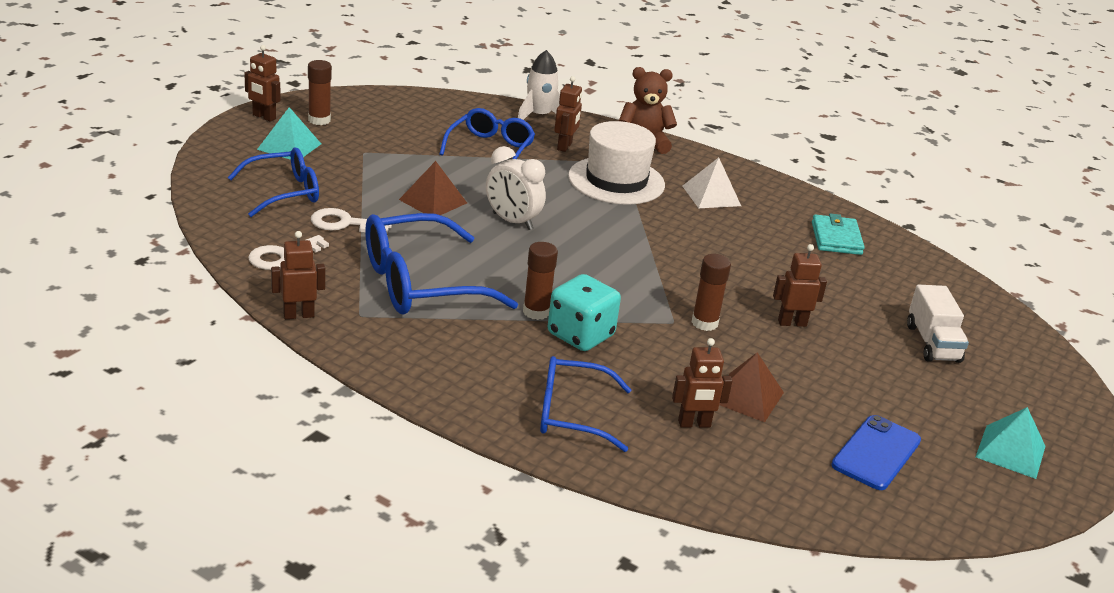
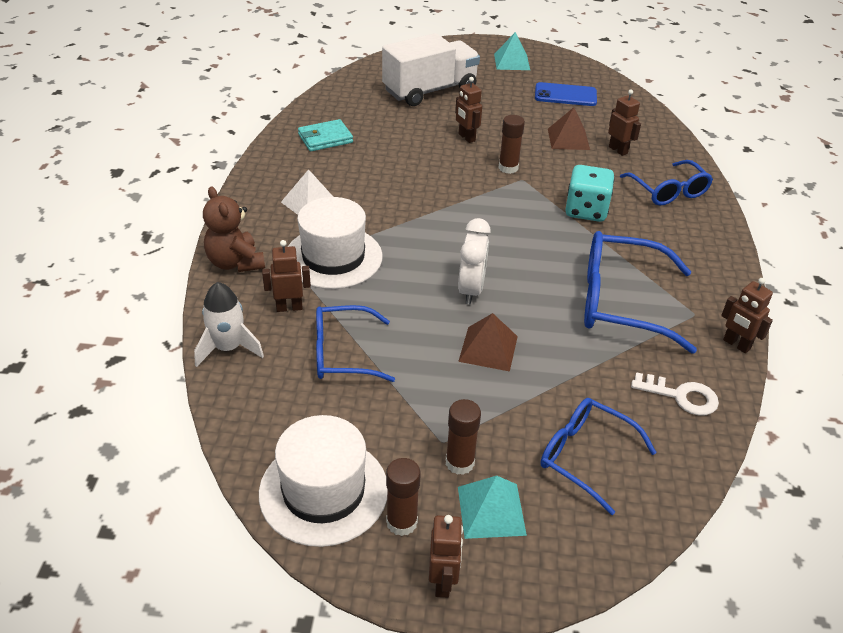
camera: 115 degrees left, 10 degrees up
white key [311,208,392,233] -> none
blue glasses [365,213,518,315] -> blue glasses turned 150 degrees clockwise [584,231,697,354]
brown glue stick [523,242,558,320] -> brown glue stick moved to [446,399,481,475]
white truck [907,284,969,363] -> white truck [382,33,480,106], size x1.72
none -> white hat [259,415,387,547]

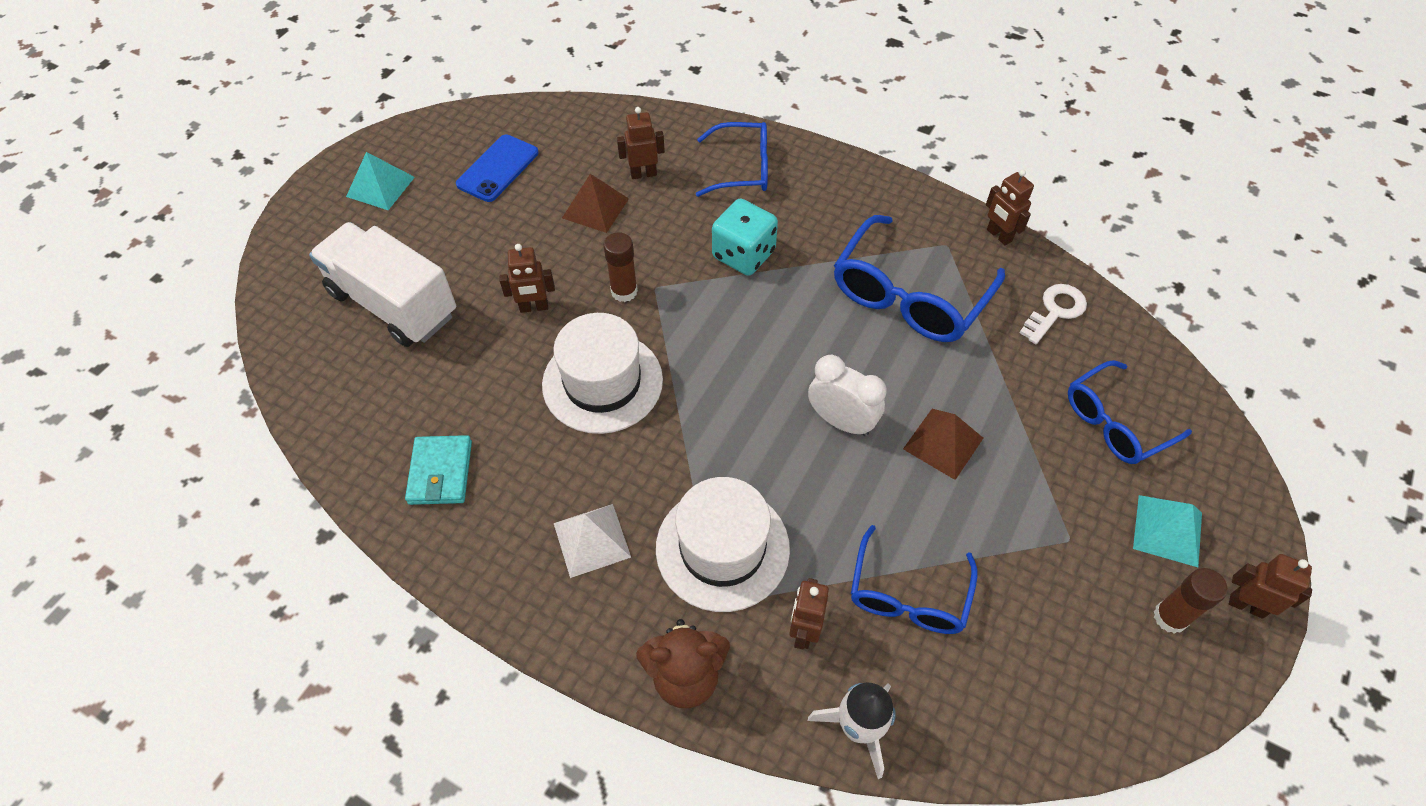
camera: 65 degrees left, 15 degrees up
white hat [259,415,387,547] -> white hat moved to [542,313,663,434]
white truck [382,33,480,106] -> white truck turned 45 degrees counterclockwise [309,222,456,347]
brown glue stick [446,399,481,475] -> none
brown robot [721,278,773,353] -> brown robot turned 75 degrees clockwise [986,169,1034,246]

